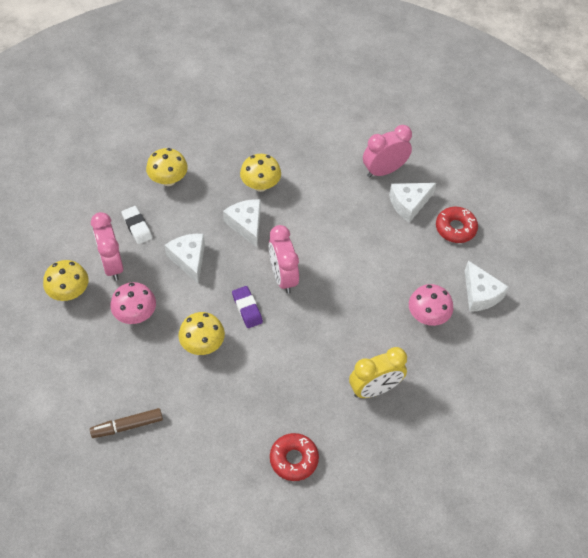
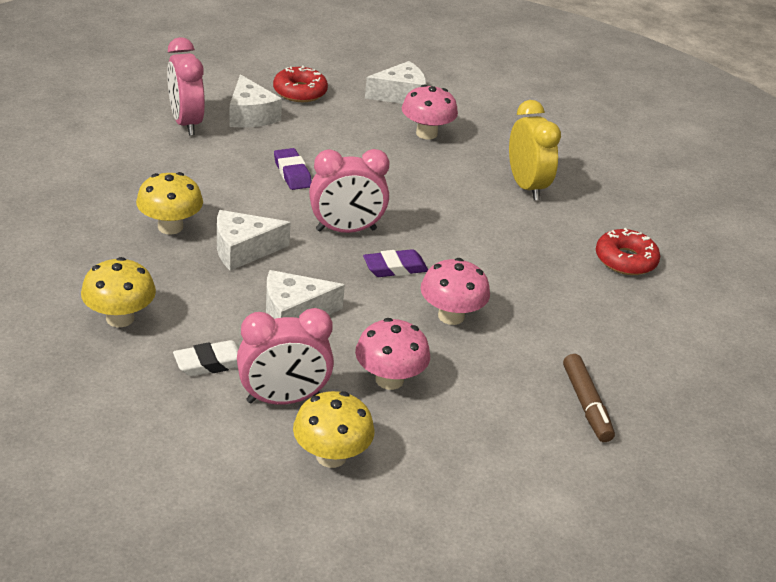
camera: 85 degrees left, 20 degrees down
yellow mushroom [178,312,225,355] -> pink mushroom [421,258,490,325]
none -> purple eraser [274,148,312,190]

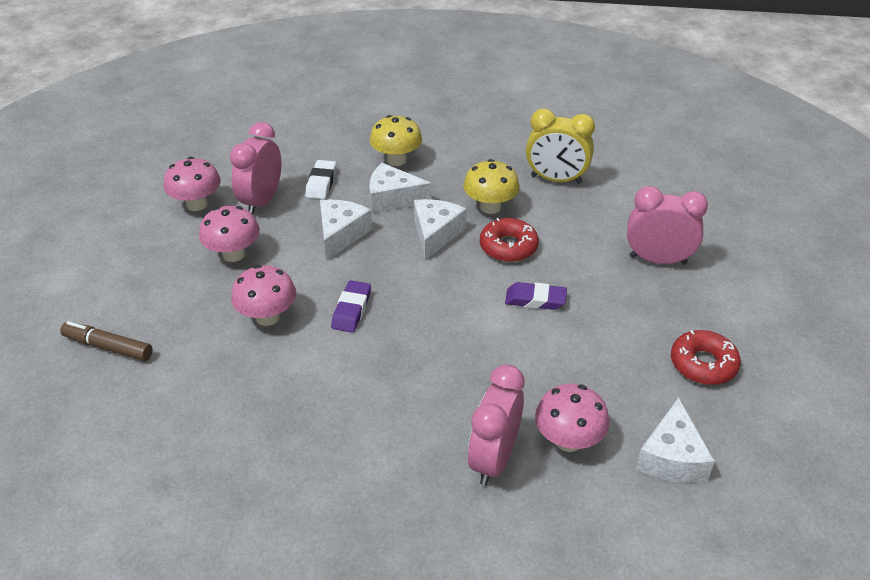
camera: 125 degrees right, 5 degrees up
white cheese [229,74,282,128] -> white cheese moved to [369,163,431,213]
yellow mushroom [293,391,375,468] -> pink mushroom [163,157,221,211]
pink clock [309,149,389,233] -> pink clock moved to [468,364,524,486]
yellow clock [509,100,561,200] -> yellow clock moved to [526,109,595,184]
red donut [596,228,660,275] -> red donut moved to [480,218,539,262]

